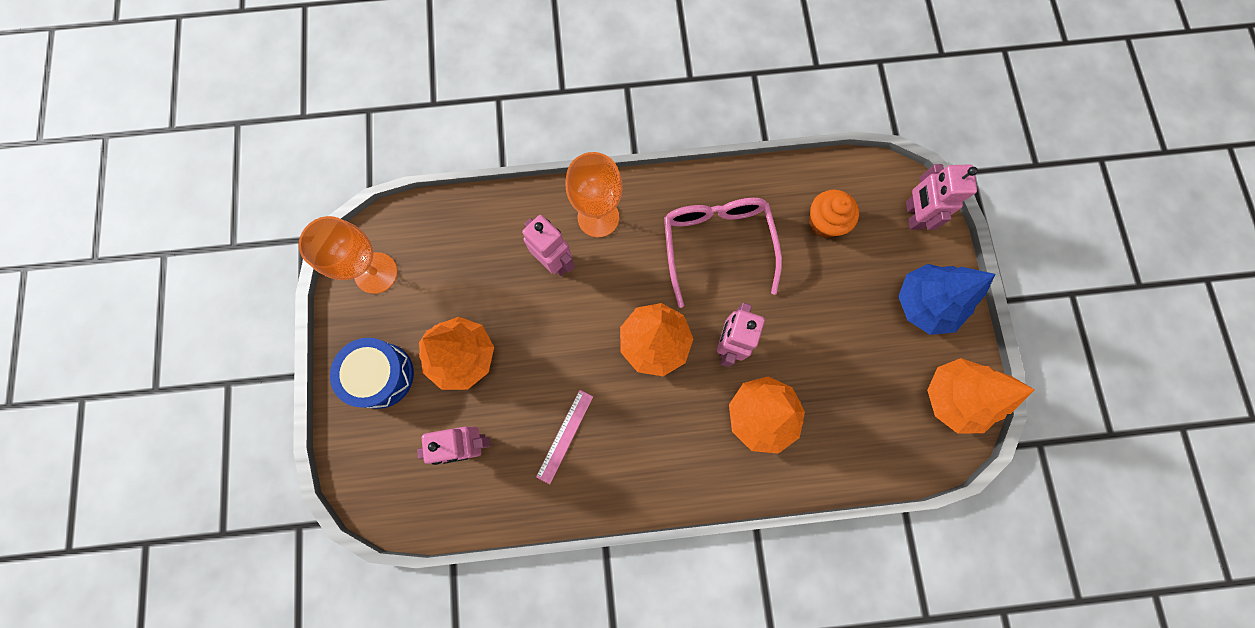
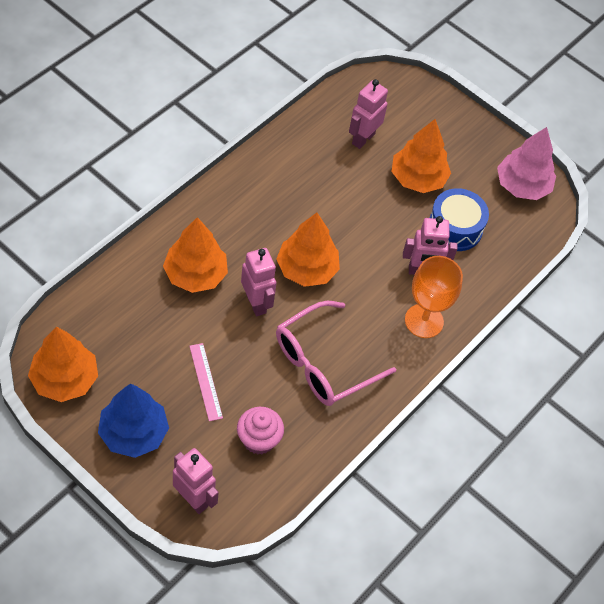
camera: 130 degrees right, 20 degrees down
orange goblet [299,216,398,294] -> pink tree [497,127,556,200]
blue drum [330,338,414,409] -> blue drum moved to [430,188,489,251]
pink ruler [536,390,593,484] -> pink ruler moved to [189,343,223,421]
pink glasses [664,198,782,308] -> pink glasses turned 105 degrees clockwise [276,301,396,406]
orange cupcake [809,190,859,238] -> pink cupcake [237,407,284,454]

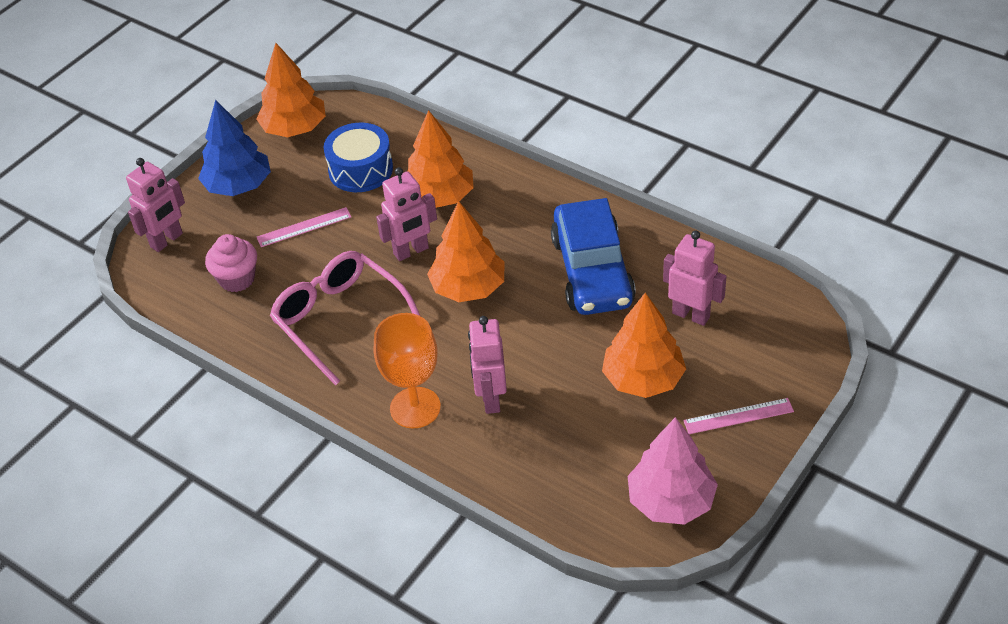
camera: 95 degrees right, 10 degrees down
blue drum [430,188,489,251] -> blue drum moved to [324,123,393,192]
none -> blue car [551,198,636,315]
none -> pink ruler [683,398,794,434]

